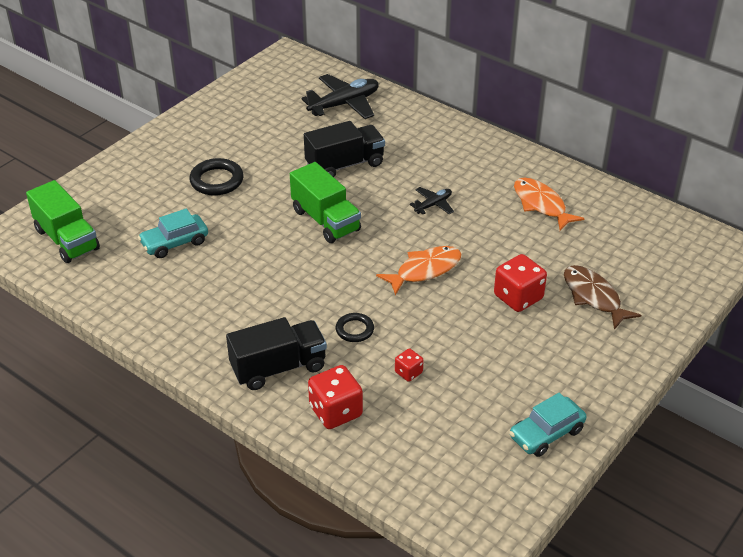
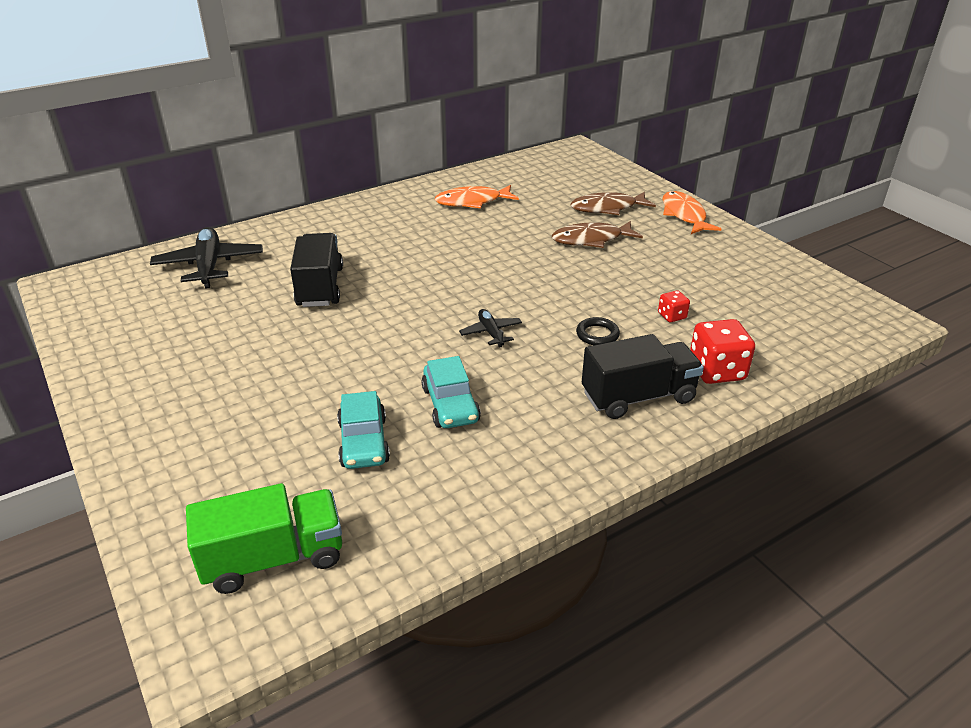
camera: 70 degrees left, 5 degrees down
black ring [189,158,244,196] -> none
black truck [226,317,327,390] -> black truck turned 75 degrees clockwise [582,334,704,419]
green truck [290,162,361,243] -> none
orange fish [376,246,461,295] -> orange fish moved to [662,191,721,234]
black plane [410,187,454,215] -> black plane moved to [459,309,522,348]
red dice [494,254,547,312] -> brown fish [552,221,643,248]
turquoise car [509,393,586,457] -> turquoise car moved to [421,356,481,428]

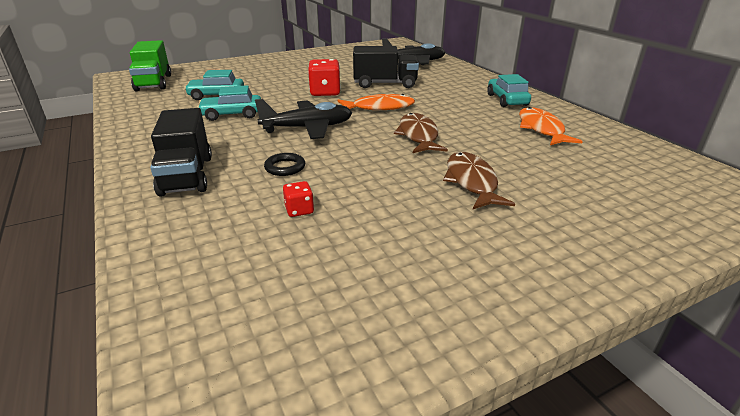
camera: 95 degrees right, 5 degrees down
black plane [459,309,522,348] -> black plane [255,99,352,139], size x1.90
brown fish [571,192,656,215] -> brown fish moved to [394,113,448,153]
orange fish [662,191,721,234] -> orange fish moved to [338,94,415,110]
red dice [690,319,755,384] -> red dice moved to [308,59,341,96]
none -> turquoise car [487,74,531,107]

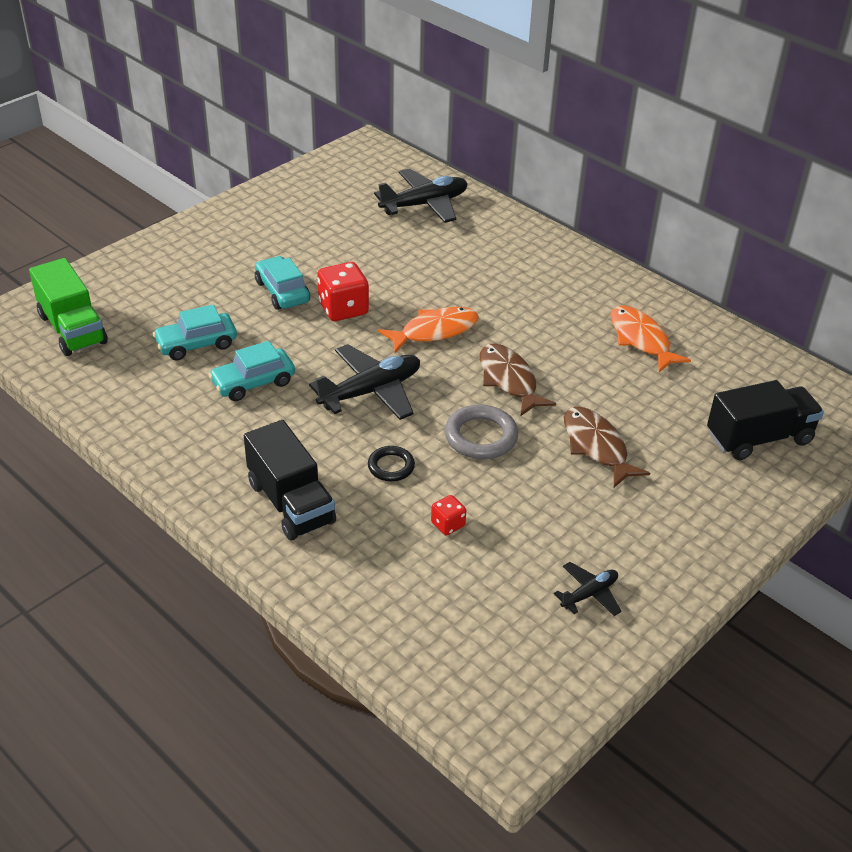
camera: 20 degrees left, 10 degrees up
black truck [353,46,419,88] -> black truck moved to [707,380,824,460]
turquoise car [487,74,531,107] -> turquoise car moved to [255,256,310,310]
none -> grey ring [445,405,518,459]
none -> black plane [554,562,622,616]

